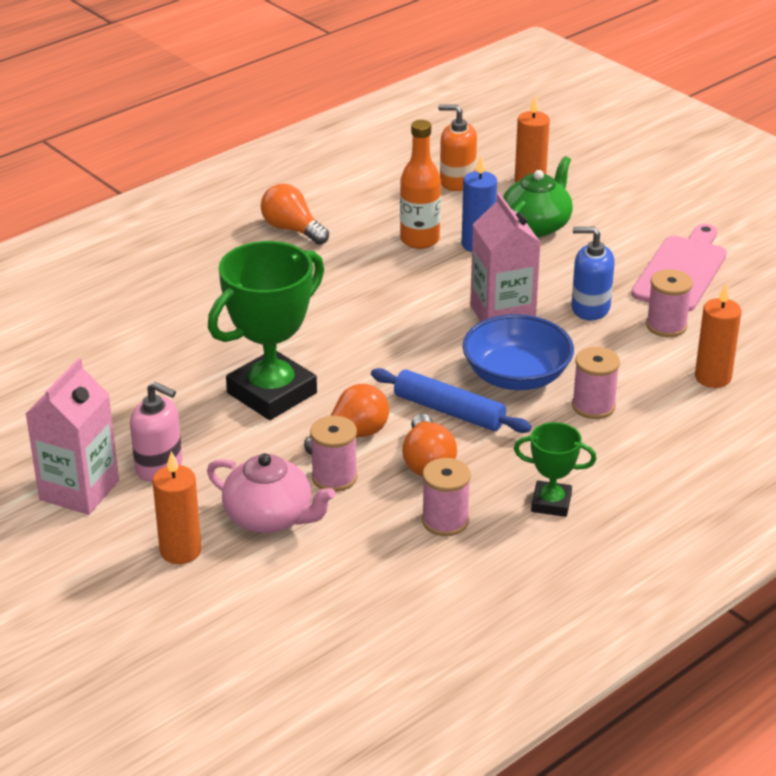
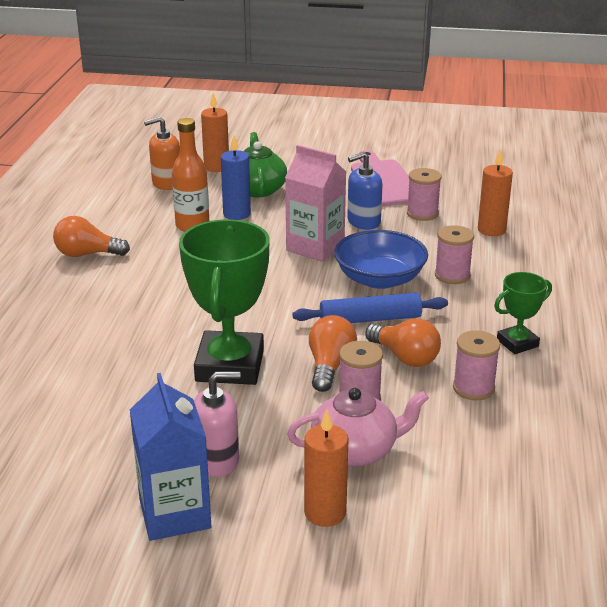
camera: 40 degrees left, 5 degrees down
pink carton [25,358,119,515] -> blue carton [130,373,212,541]

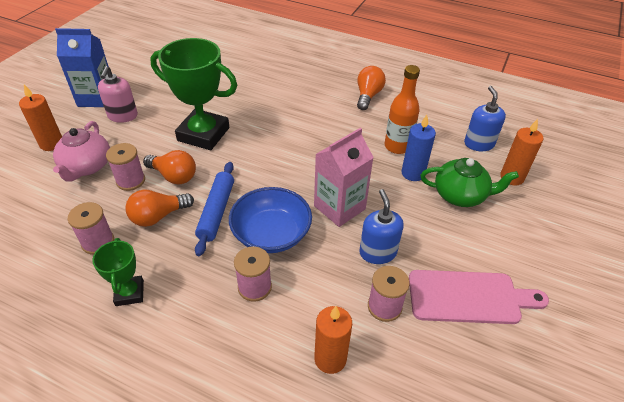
camera: 105 degrees right, 15 degrees up
orange soap dispenser [144,117,180,190] -> blue soap dispenser [464,86,506,151]

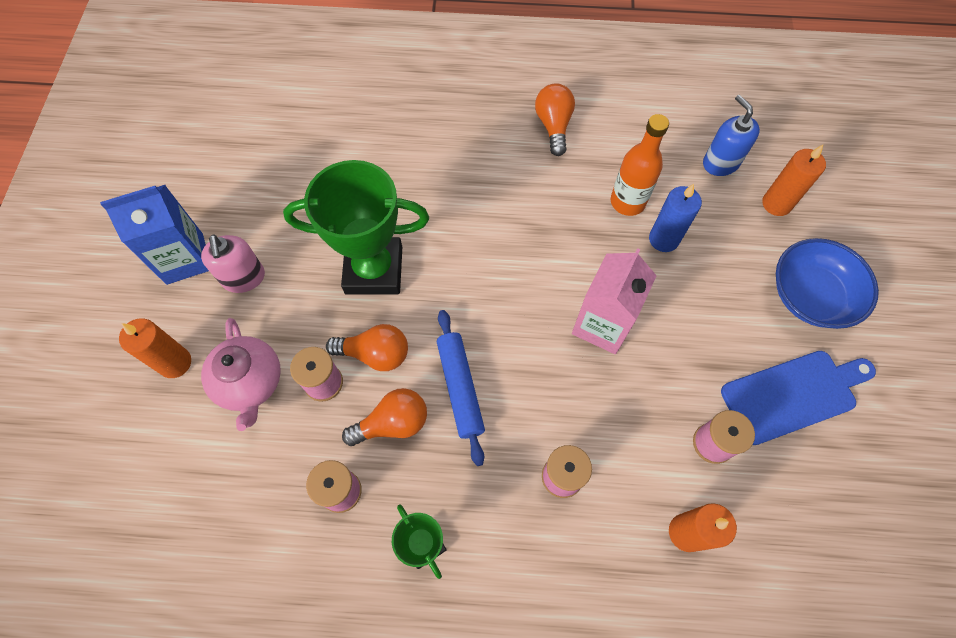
camera: 20 degrees left, 20 degrees up
orange light bulb [125,189,194,227] -> orange light bulb turned 150 degrees counterclockwise [342,388,427,446]
blue bowl [229,187,312,253] -> blue bowl moved to [776,238,879,329]
blue soap dispenser [359,189,404,264] -> none
pink cutting board [409,270,549,324] -> blue cutting board [721,351,876,445]
green teapot [420,158,519,207] -> none

